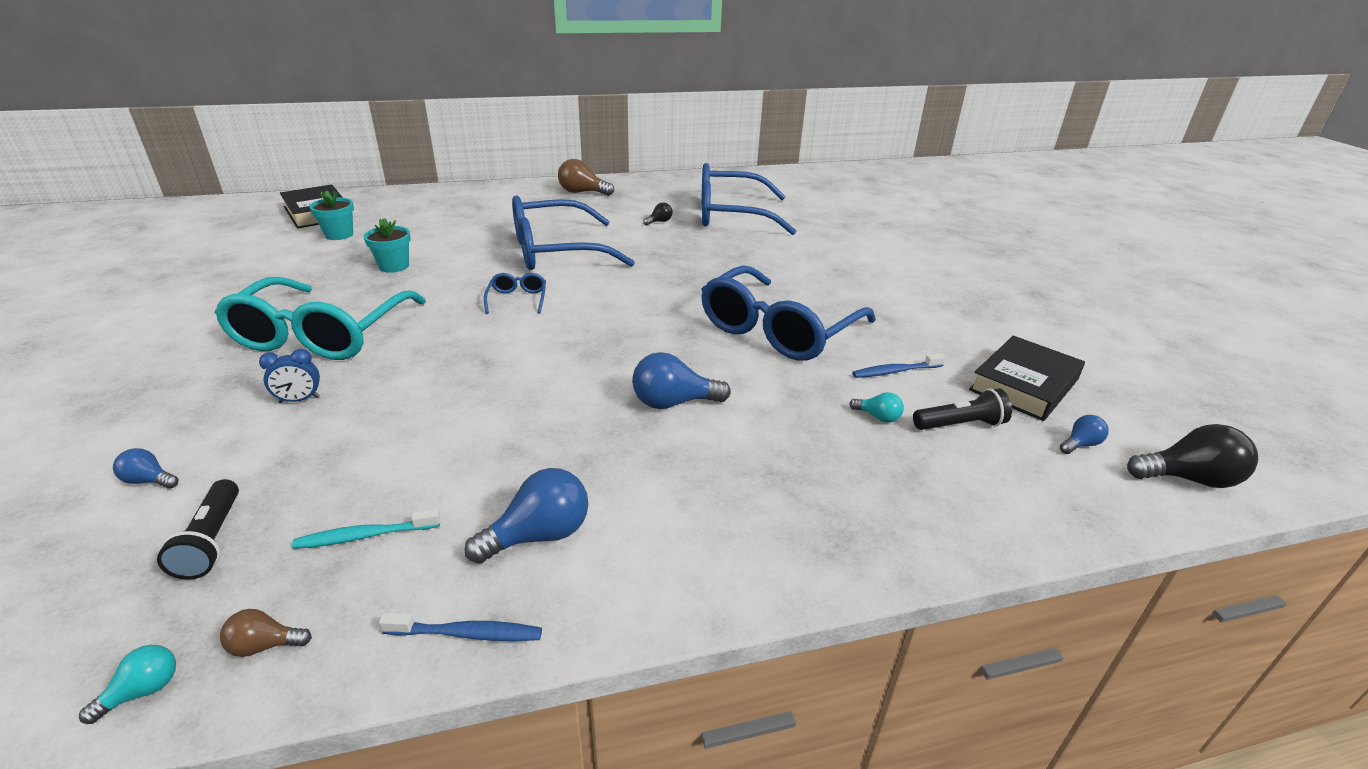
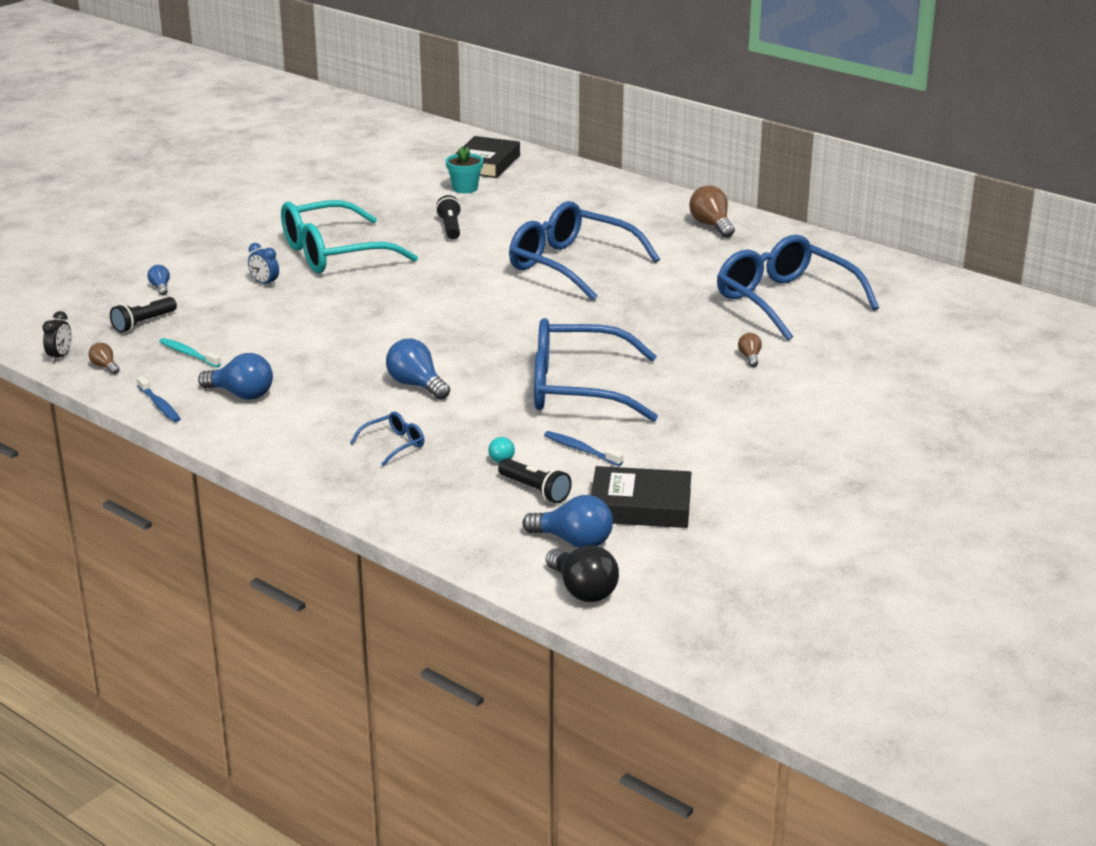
camera: 55 degrees right, 5 degrees down
turquoise light bulb [79,645,176,724] -> black clock [42,311,71,363]
turquoise flower pot [364,218,411,273] -> black flashlight [436,195,461,240]
blue glasses [484,273,546,314] -> blue glasses moved to [350,412,424,466]
black light bulb [643,203,673,226] -> none
blue light bulb [1060,415,1109,454] -> blue light bulb [522,495,613,548], size x1.89
none -> brown light bulb [738,333,762,367]

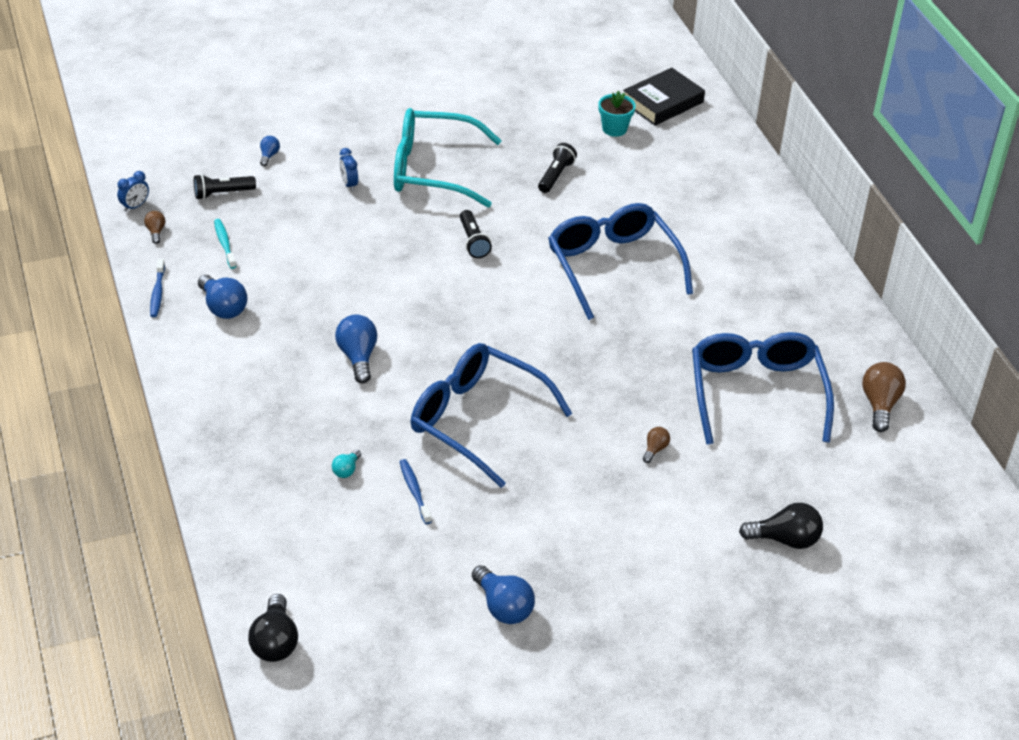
camera: 30 degrees right, 15 degrees up
black clock [42,311,71,363] -> blue clock [117,171,149,212]
blue glasses [350,412,424,466] -> none
black flashlight [498,458,572,503] -> black flashlight moved to [460,210,492,258]
blue light bulb [522,495,613,548] -> blue light bulb moved to [472,565,535,624]
black book [591,466,692,528] -> none
brown light bulb [689,186,735,238] -> brown light bulb moved to [862,362,906,432]
none -> black light bulb [739,503,823,549]

